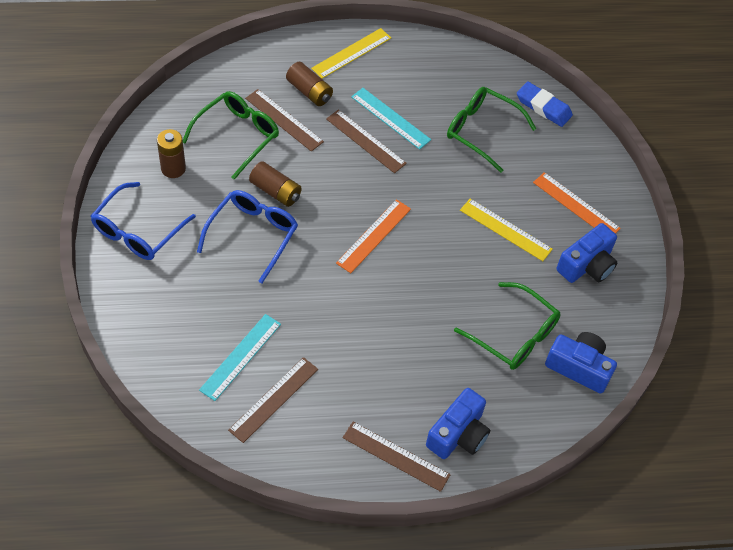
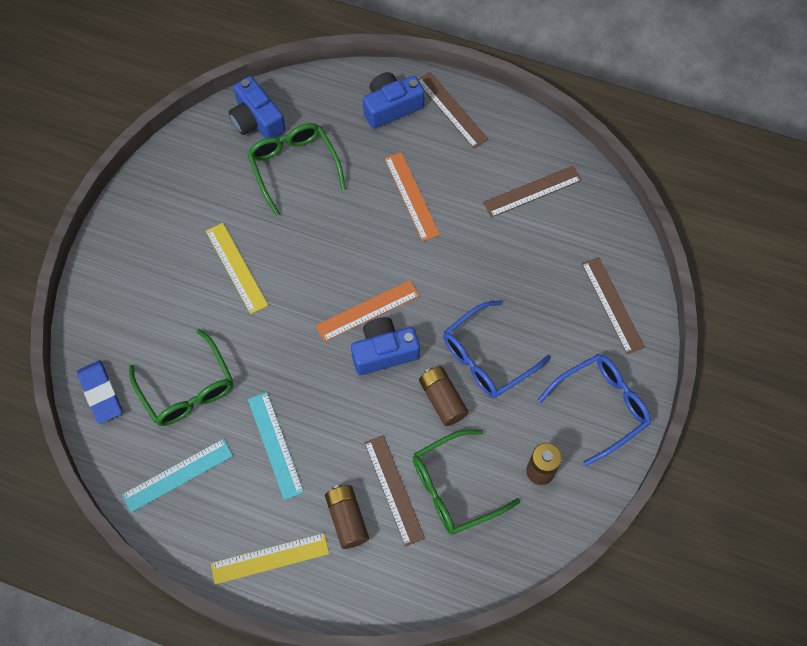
camera: 150 degrees left, 10 degrees up
turquoise ruler [199,314,281,401] -> turquoise ruler moved to [122,439,233,513]
brown ruler [326,109,407,173] -> brown ruler moved to [581,257,645,354]
orange ruler [533,172,621,234] -> orange ruler moved to [384,152,440,242]
blue camera [557,223,617,283] -> blue camera moved to [351,317,420,375]

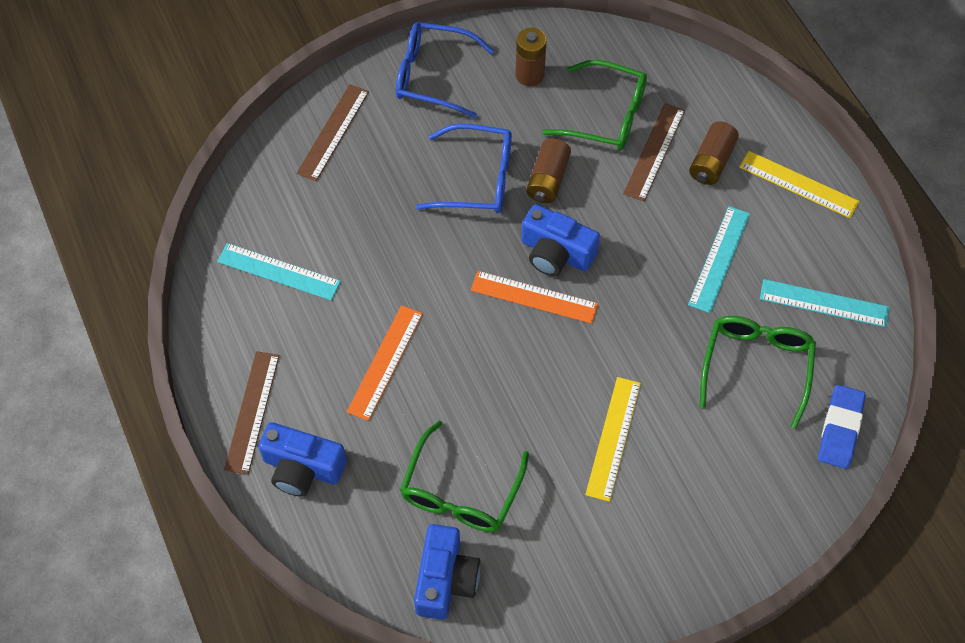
camera: 135 degrees left, 5 degrees down
brown ruler [483,166,582,218] -> turquoise ruler [217,243,341,301]

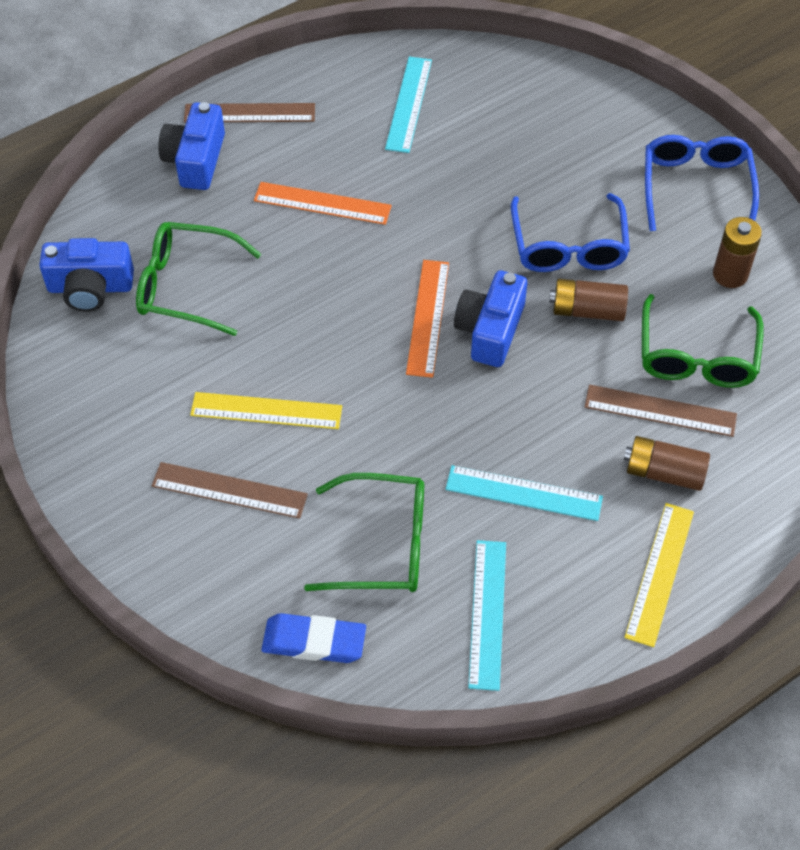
camera: 80 degrees right, 5 degrees down
brown ruler [296,84,369,181] -> brown ruler moved to [152,462,308,519]

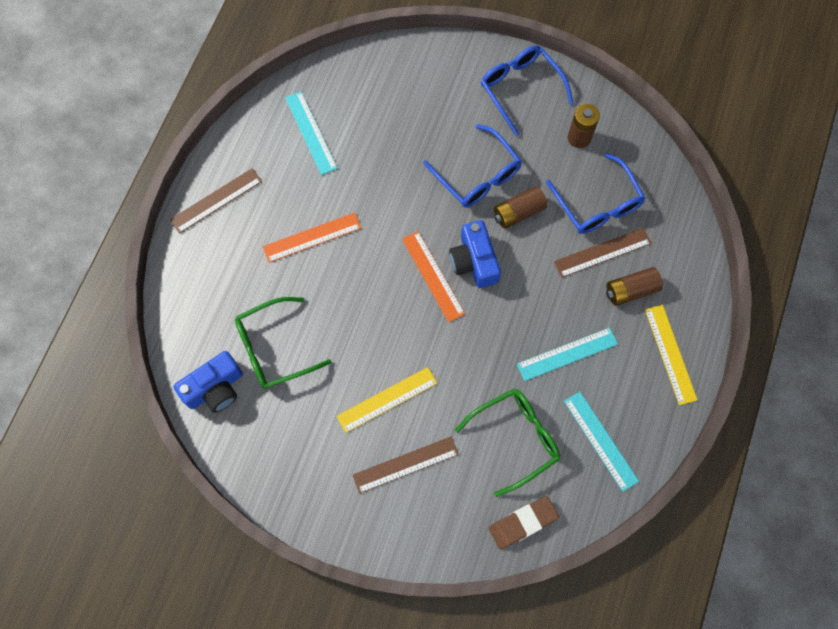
camera: 35 degrees left, 15 degrees up
blue camera [158,102,225,190] -> none
blue eraser [261,613,366,663] -> brown eraser [489,496,559,550]
green glasses [642,294,764,388] -> blue glasses [546,153,645,234]

